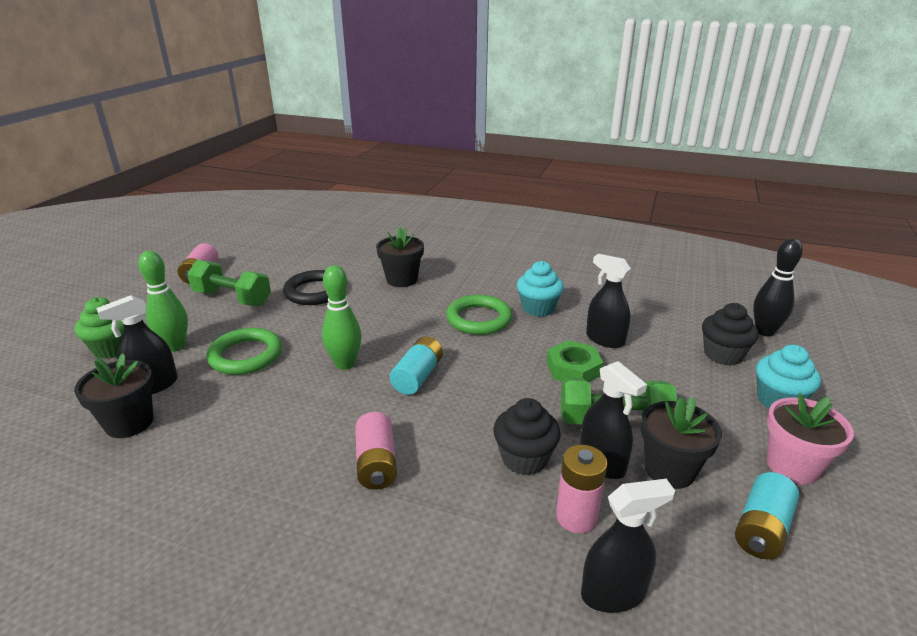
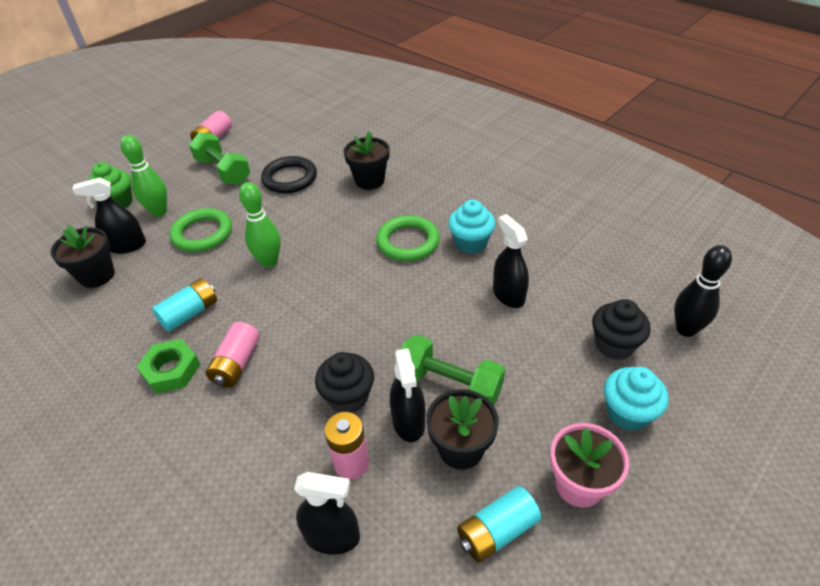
camera: 25 degrees right, 15 degrees up
turquoise battery [389,336,443,395] -> turquoise battery moved to [152,278,217,332]
green nut [547,340,603,382] -> green nut moved to [137,339,200,393]

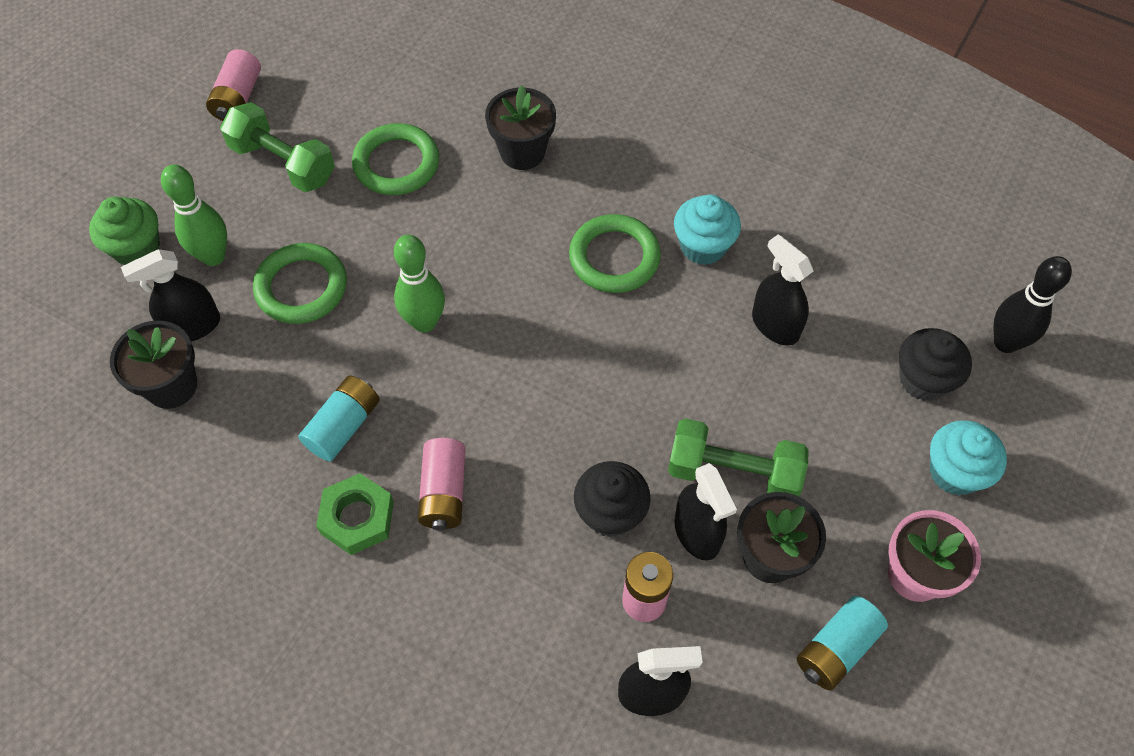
camera: 15 degrees left, 15 degrees up
black ring [261,156,317,193] -> green ring [352,123,439,195]

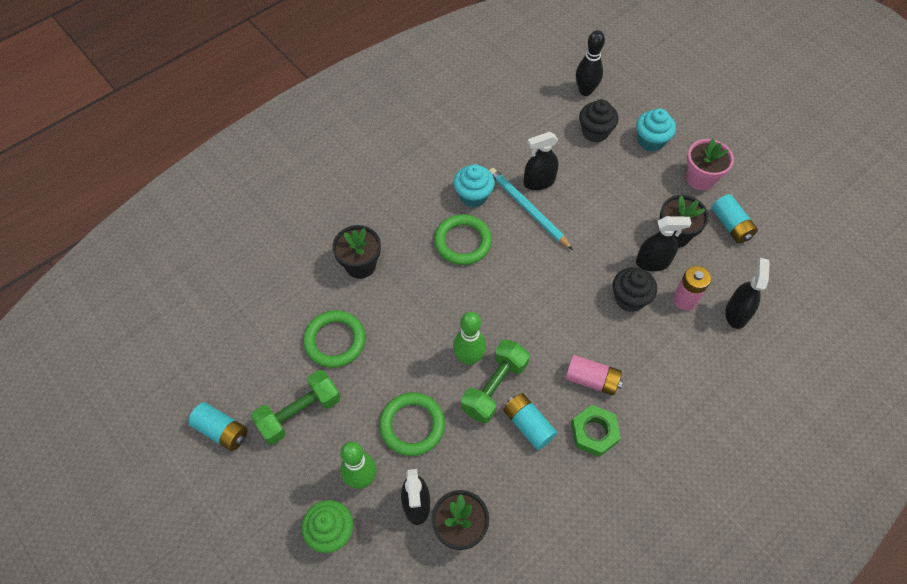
camera: 70 degrees left, 0 degrees up
pink battery [206,49,261,121] -> turquoise battery [188,402,248,451]
green dumbbell [668,418,809,497] -> green dumbbell moved to [461,339,530,424]
none -> turquoise pencil [489,168,573,250]

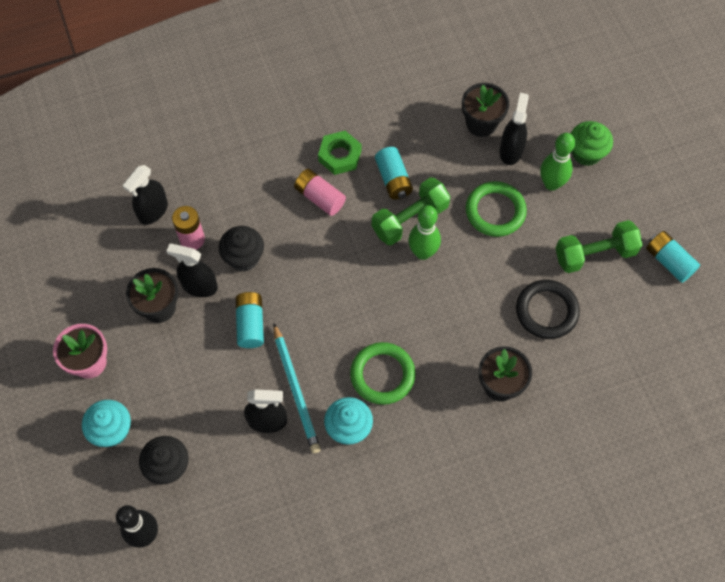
camera: 160 degrees left, 5 degrees up
green ring [303,310,366,368] -> black ring [516,280,580,339]
turquoise battery [711,194,758,244] -> turquoise battery moved to [235,292,264,348]

